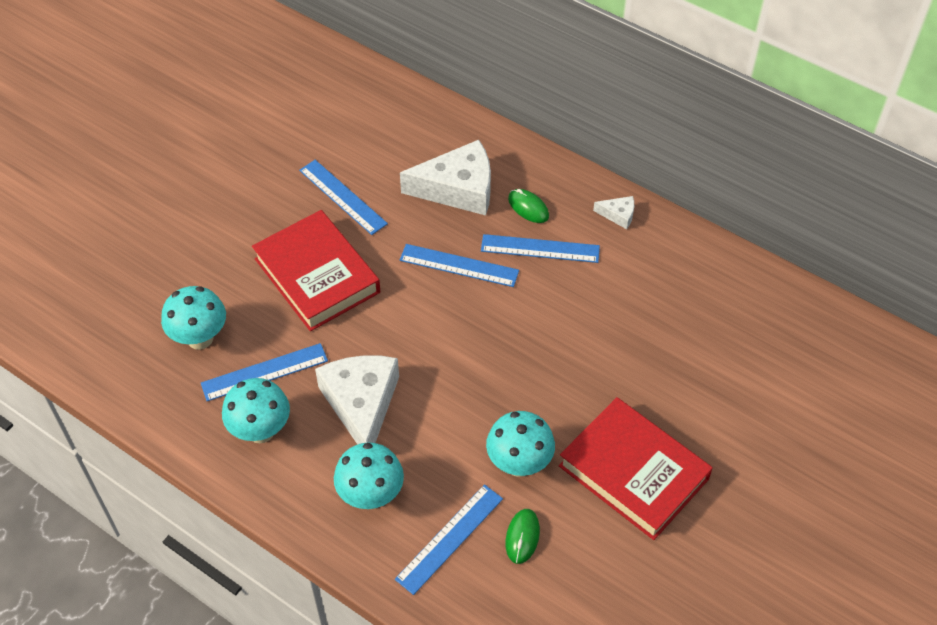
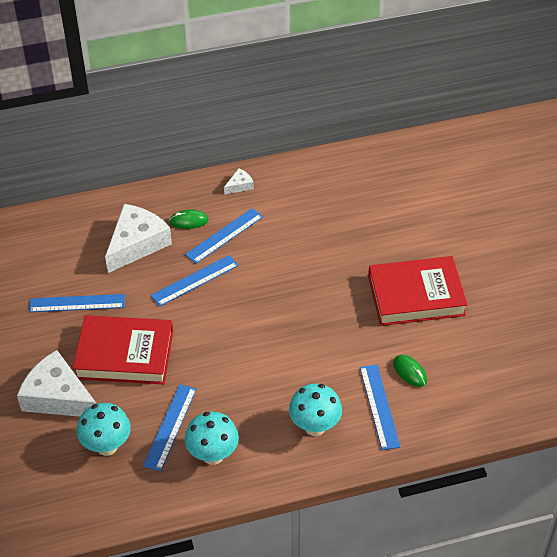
camera: 50 degrees left, 5 degrees down
white cheese [315,355,399,445] -> white cheese moved to [17,350,96,417]
turquoise mushroom [486,411,555,477] -> none

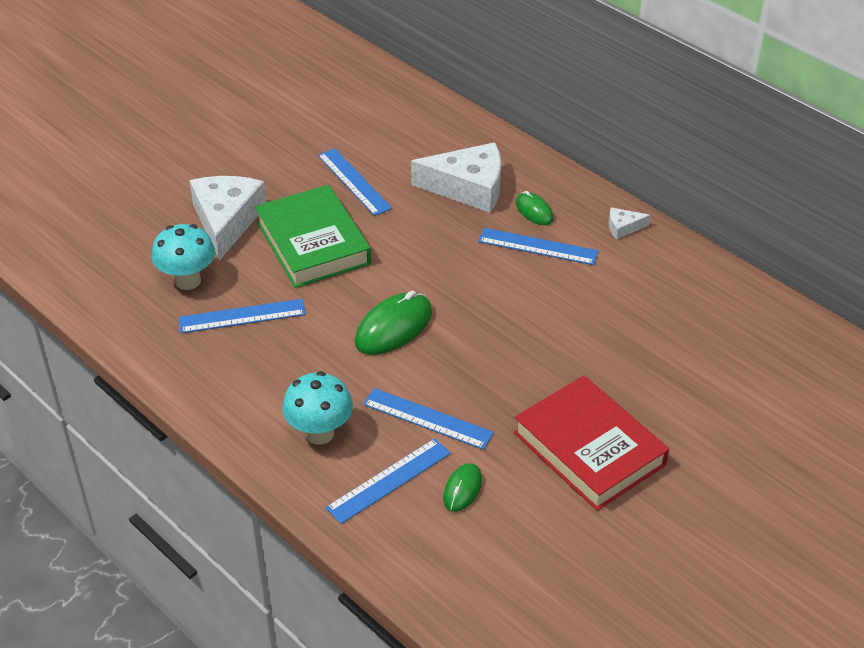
camera: 60 degrees right, 5 degrees down
red book [73,315,173,384] -> green book [255,185,371,288]
blue ruler [151,255,239,307] -> blue ruler moved to [363,388,494,450]
turquoise mushroom [185,412,239,465] -> none
white cheese [224,168,254,195] -> white cheese turned 150 degrees clockwise [609,207,650,239]
none -> green mouse [355,291,432,355]

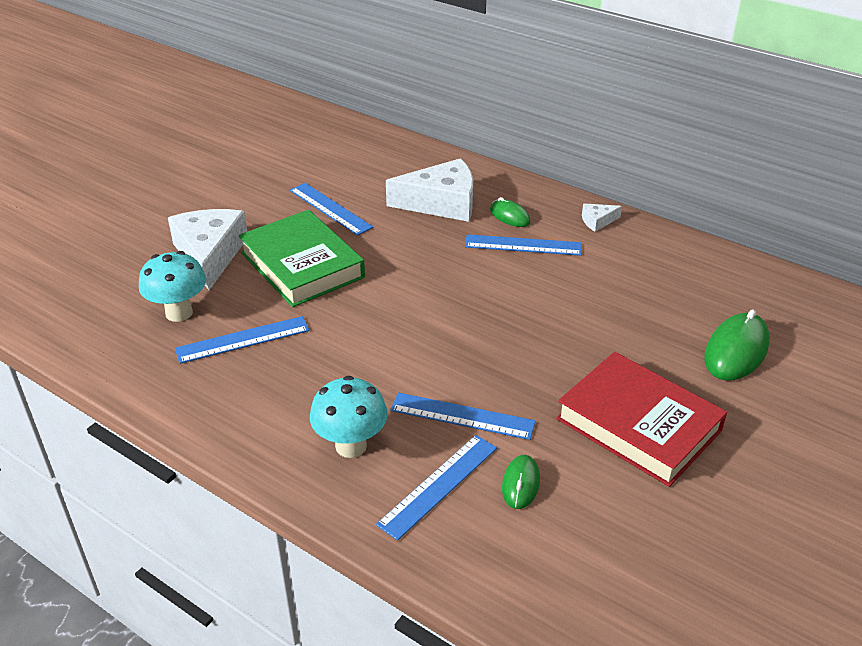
camera: 10 degrees left, 5 degrees down
green mouse [355,291,432,355] -> green mouse moved to [704,309,770,381]

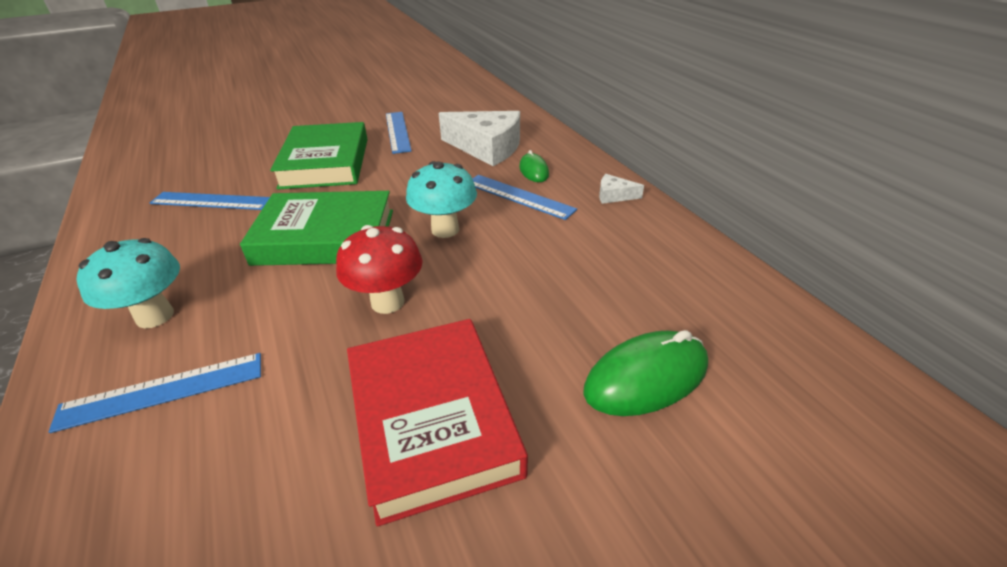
camera: 30 degrees right, 0 degrees up
turquoise mushroom [139,251,206,322] -> turquoise mushroom moved to [406,161,477,238]
white cheese [168,209,247,290] -> none
blue ruler [390,393,536,440] -> none
green mouse [502,455,540,509] -> none
none -> green book [240,191,393,266]
none -> red mushroom [336,225,423,314]

